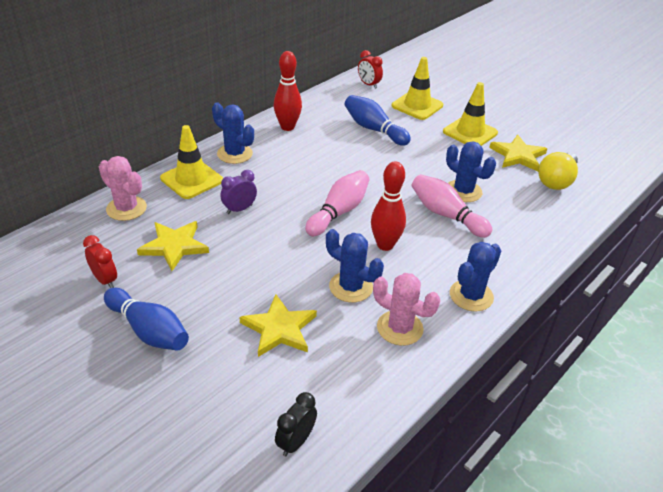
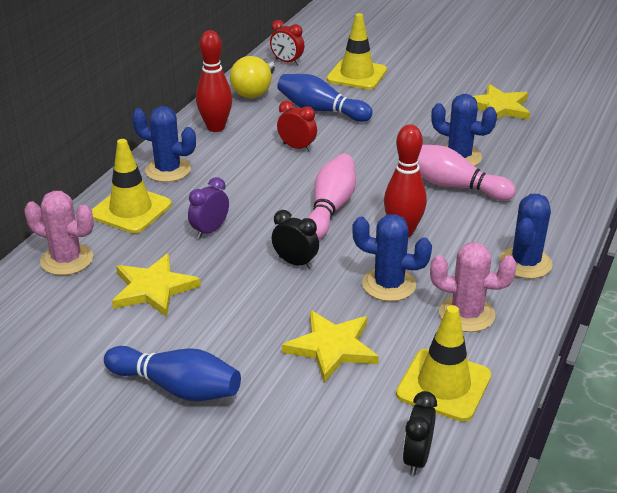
camera: 15 degrees left, 5 degrees down
red clock [83,235,117,288] -> red clock moved to [277,101,317,152]
yellow traffic cone [443,82,498,146] -> yellow traffic cone moved to [396,305,491,422]
yellow light bulb [538,152,578,190] -> yellow light bulb moved to [230,56,275,98]
none -> black clock [272,210,319,269]

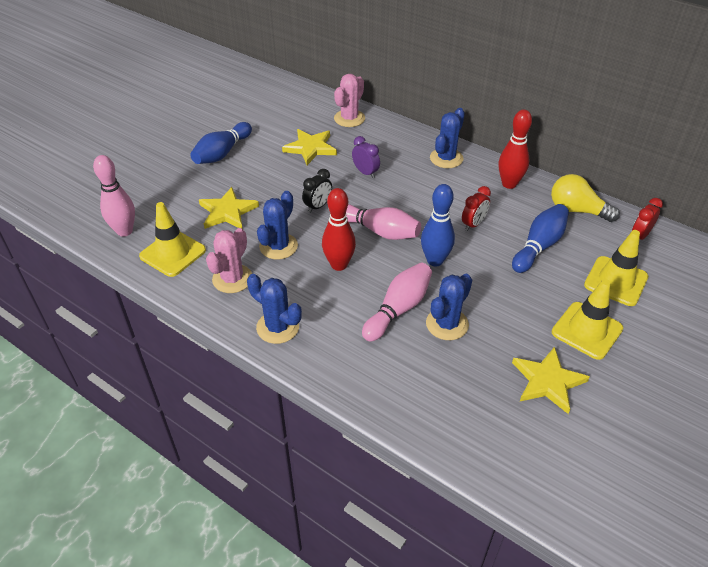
camera: 100 degrees right, 10 degrees up
yellow traffic cone [92,139,172,233] -> yellow traffic cone moved to [552,279,623,360]
black clock [403,391,437,475] -> pink bowling pin [93,155,135,237]
none -> blue bowling pin [421,184,455,267]

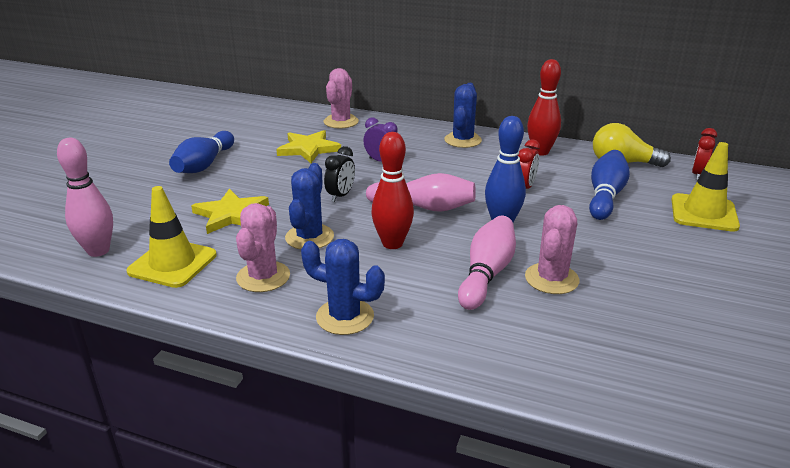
camera: 15 degrees left, 15 degrees down
blue cactus [426,274,472,340] -> pink cactus [525,205,580,294]
yellow star [512,347,590,414] -> none
yellow traffic cone [552,279,623,360] -> none

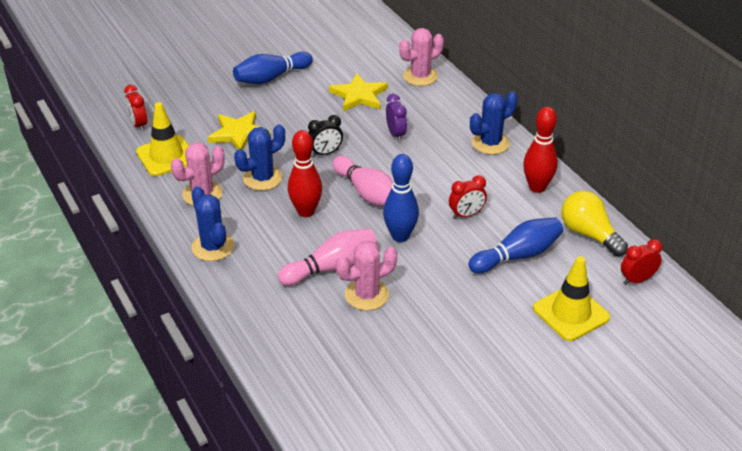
camera: 40 degrees right, 10 degrees up
pink bowling pin [57,138,113,257] -> red clock [124,85,147,131]

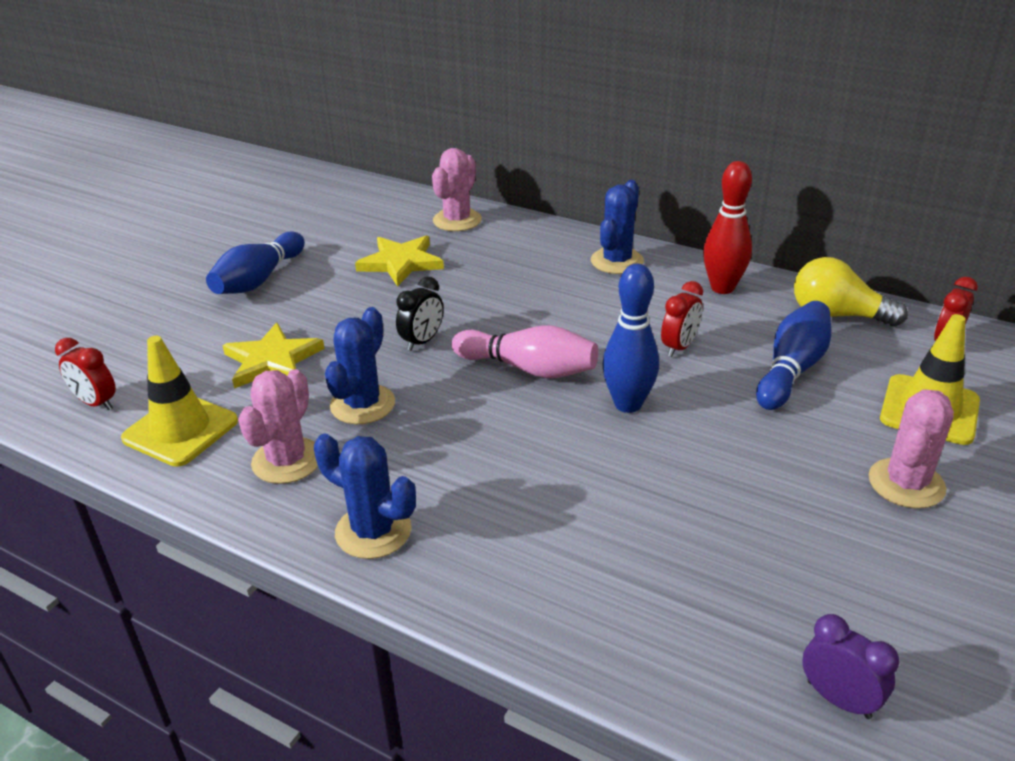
camera: 30 degrees left, 5 degrees down
pink bowling pin [278,229,377,286] -> none
red bowling pin [288,130,322,217] -> none
pink cactus [336,241,397,311] -> pink cactus moved to [868,389,954,509]
purple clock [386,94,407,142] -> purple clock moved to [802,614,899,719]

